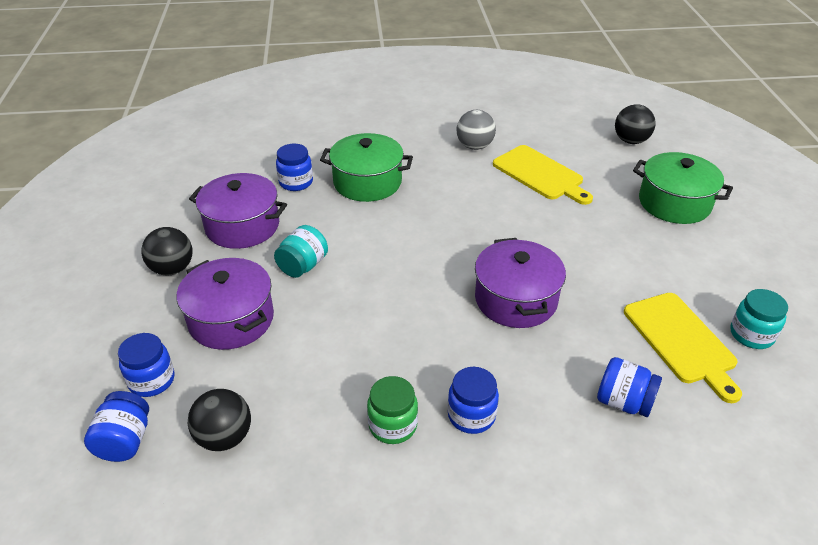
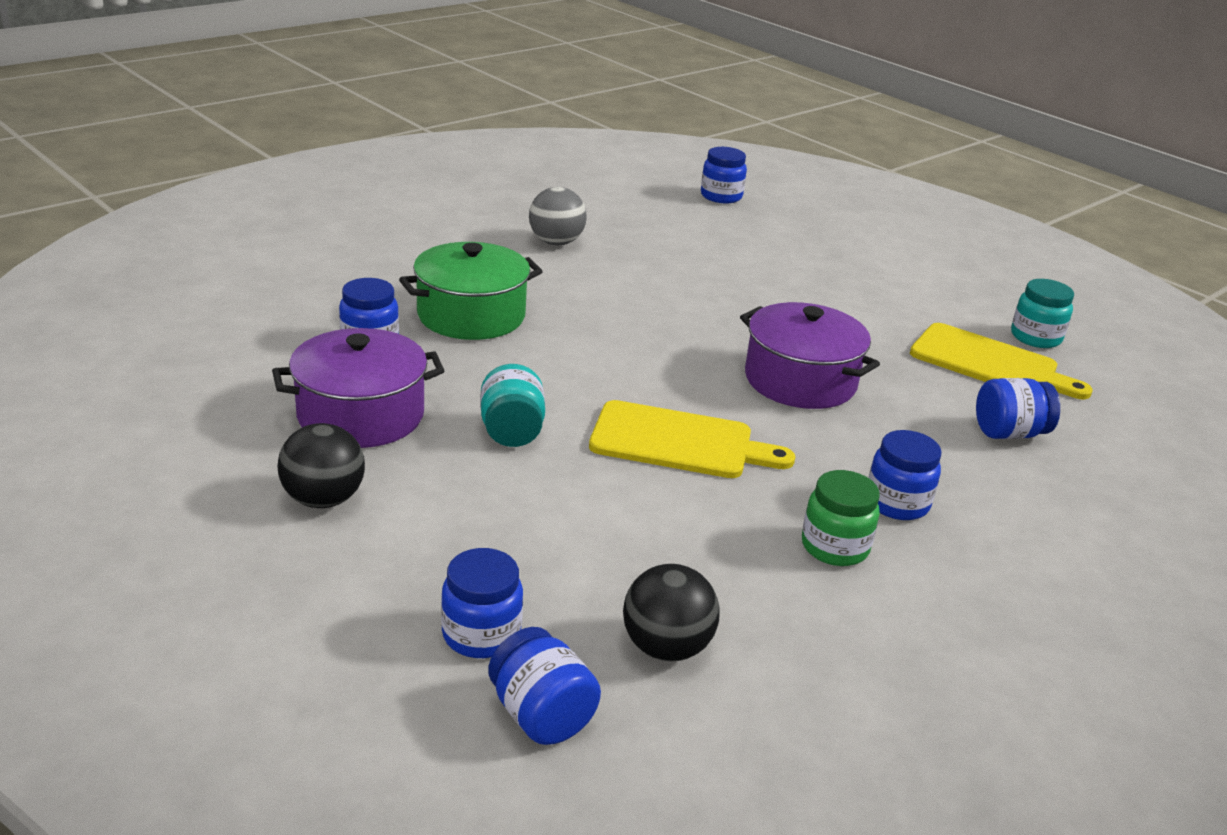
camera: 40 degrees left, 10 degrees down
purple pot [177,258,274,350] -> none
yellow cutting board [493,145,593,205] -> yellow cutting board moved to [589,400,795,478]
black ball [615,104,656,144] -> blue jar [701,147,747,203]
green pot [633,152,733,224] -> none

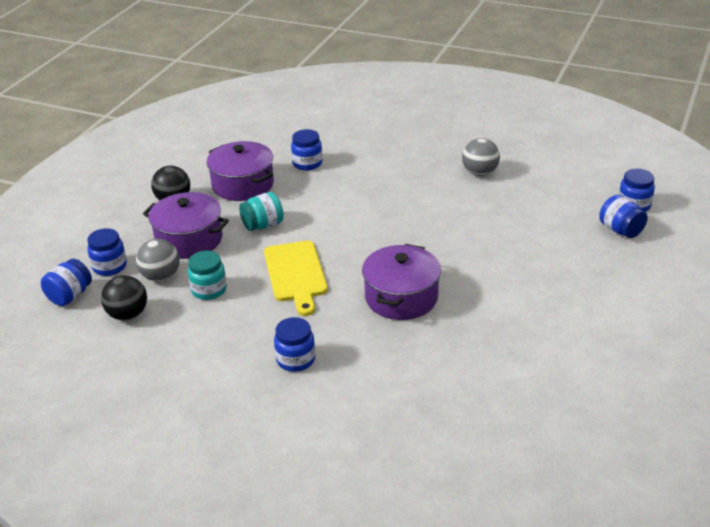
camera: 70 degrees right, 5 degrees up
green pot [399,242,543,340] -> none
green jar [802,470,880,566] -> none
yellow cutting board [910,323,1093,400] -> none
blue jar [976,378,1060,439] -> blue jar moved to [599,195,648,238]
turquoise jar [1011,279,1074,348] -> turquoise jar moved to [188,250,227,300]
none -> grey ball [136,239,180,282]
none -> purple pot [143,192,229,259]

